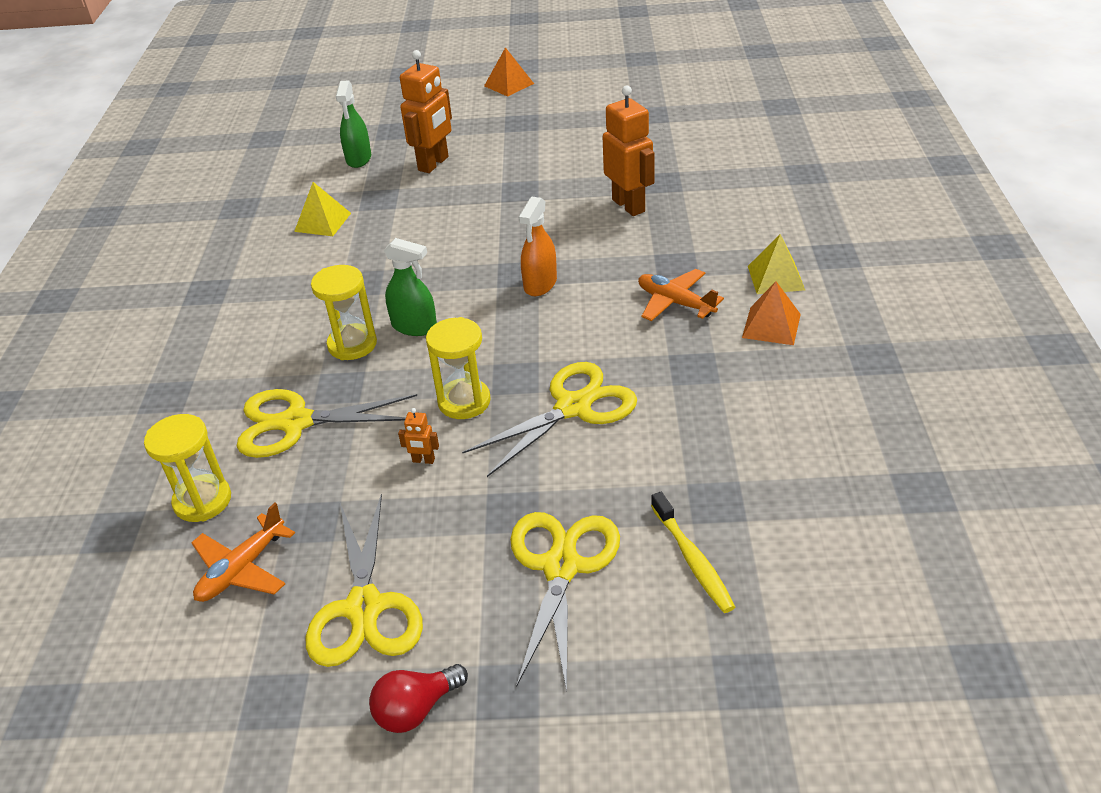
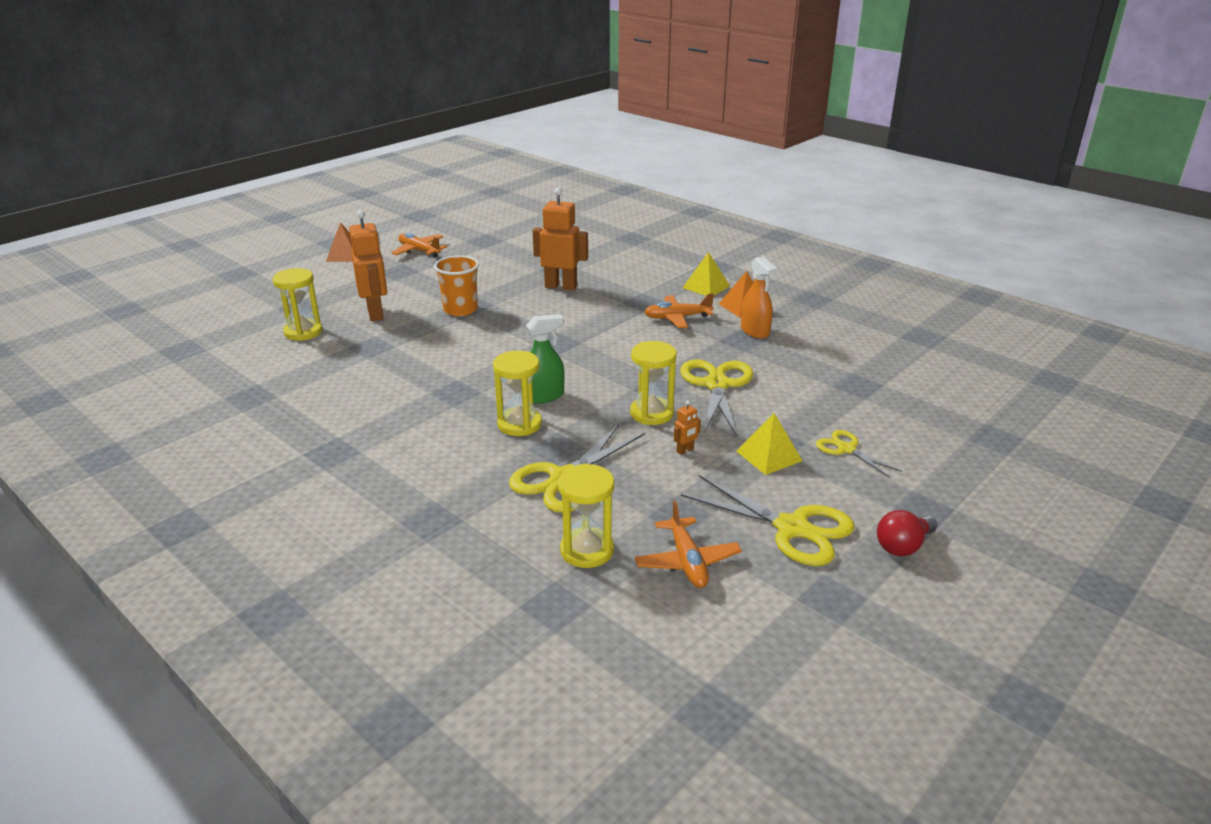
camera: 50 degrees left, 10 degrees down
yellow pyramid [294,182,351,236] -> yellow pyramid moved to [736,413,803,475]
green spray bottle [336,80,371,168] -> yellow hourglass [273,268,323,341]
red light bulb [369,664,468,733] -> red light bulb turned 45 degrees clockwise [877,510,938,556]
yellow scissors [510,512,620,692] -> yellow scissors [816,430,902,478], size x0.56
orange spray bottle [519,196,557,296] -> orange spray bottle moved to [741,257,777,339]
yellow toothbrush [651,492,735,613] -> none
none -> orange plane [391,233,447,258]
none -> orange cup [434,255,479,316]

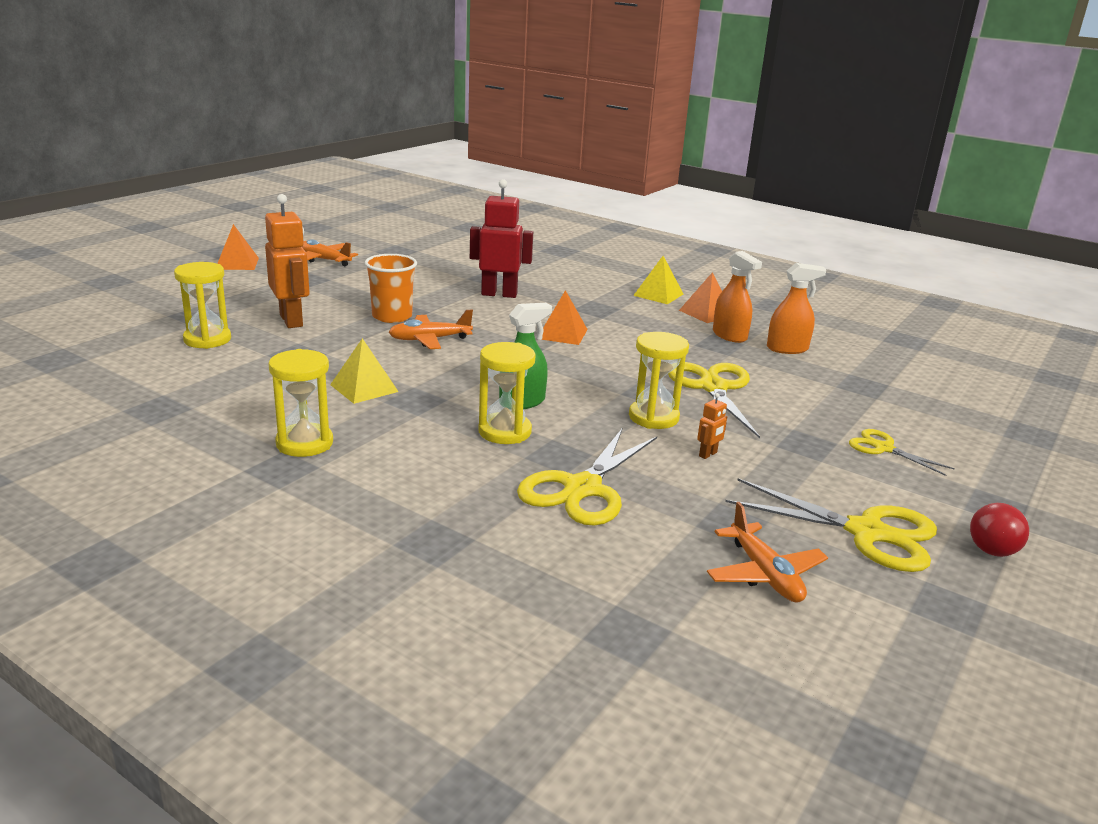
camera: 10 degrees left, 5 degrees down
orange robot [533,188,588,290] -> red robot [470,179,533,298]
yellow hourglass [558,463,614,568] -> yellow hourglass moved to [268,349,333,457]
orange plane [644,293,714,328] -> orange plane moved to [389,309,473,349]
yellow pyramid [736,413,803,475] -> yellow pyramid moved to [330,338,399,404]
none -> orange pyramid [542,290,588,345]
none -> orange spray bottle [767,263,826,354]

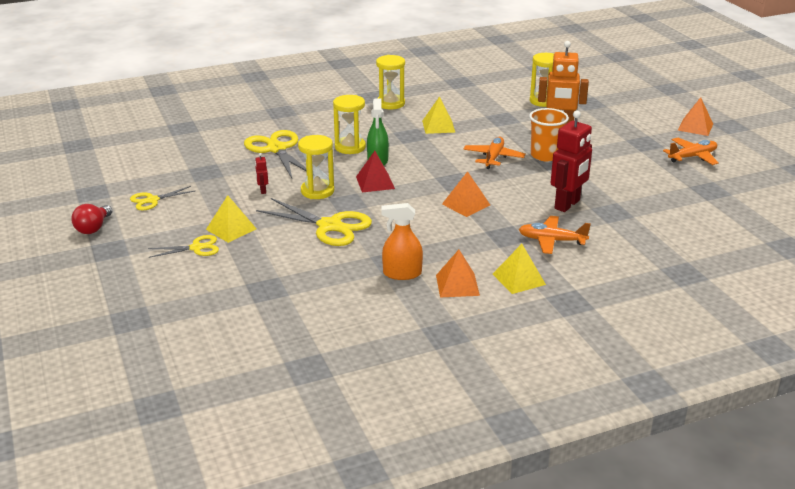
camera: 125 degrees right, 5 degrees up
orange robot [697,393,727,459] -> red robot [255,153,268,194]
orange plane [707,502,828,602] -> orange plane moved to [518,216,591,254]
yellow scissors [725,478,937,572] -> yellow scissors [130,186,195,210], size x0.56
orange spray bottle [767,263,826,354] -> none
red light bulb [970,503,1029,557] -> red light bulb turned 150 degrees counterclockwise [71,204,112,234]
none -> yellow pyramid [206,195,256,243]
none -> red pyramid [356,151,395,192]

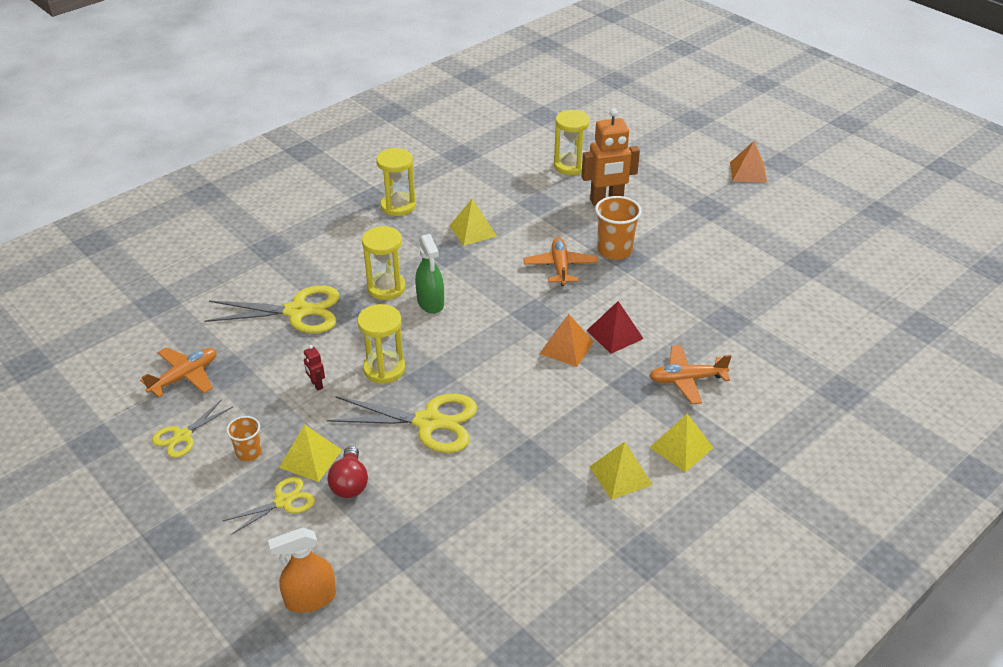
camera: 20 degrees left, 10 degrees up
red light bulb [71,204,112,234] -> red light bulb moved to [328,446,368,498]
yellow scissors [244,130,307,178] -> yellow scissors turned 135 degrees clockwise [204,286,340,334]
red pyramid [356,151,395,192] -> red pyramid moved to [586,301,643,354]
orange spray bottle [382,203,423,280] -> orange spray bottle moved to [268,528,336,613]
orange pyramid [436,250,480,297] -> yellow pyramid [589,441,653,500]
red robot [551,110,592,212] -> none
orange plane [663,138,719,165] -> orange plane moved to [140,348,216,397]
none -> orange cup [226,416,262,461]

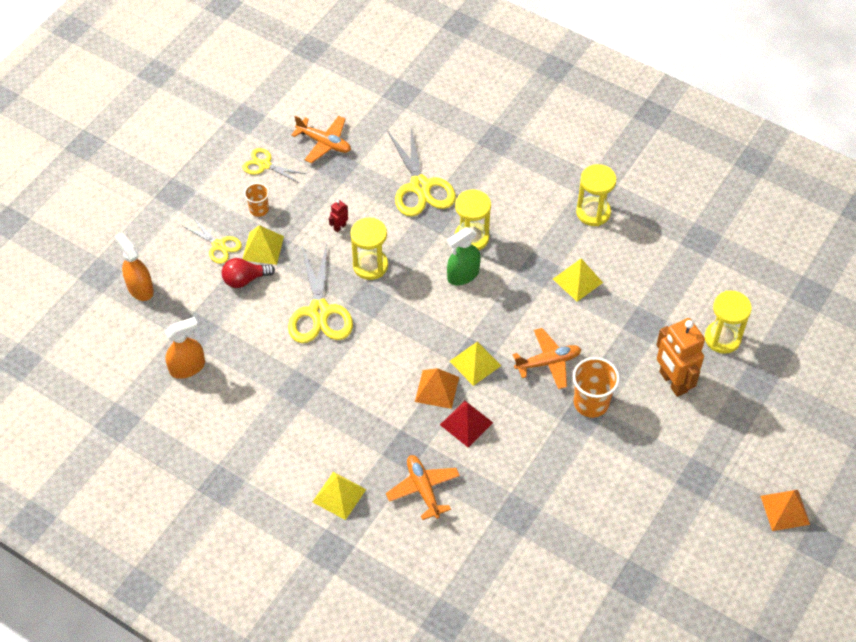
camera: 75 degrees right, 15 degrees up
yellow pyramid [589,441,653,500] -> yellow pyramid moved to [450,341,501,386]
none -> orange spray bottle [165,317,205,379]

